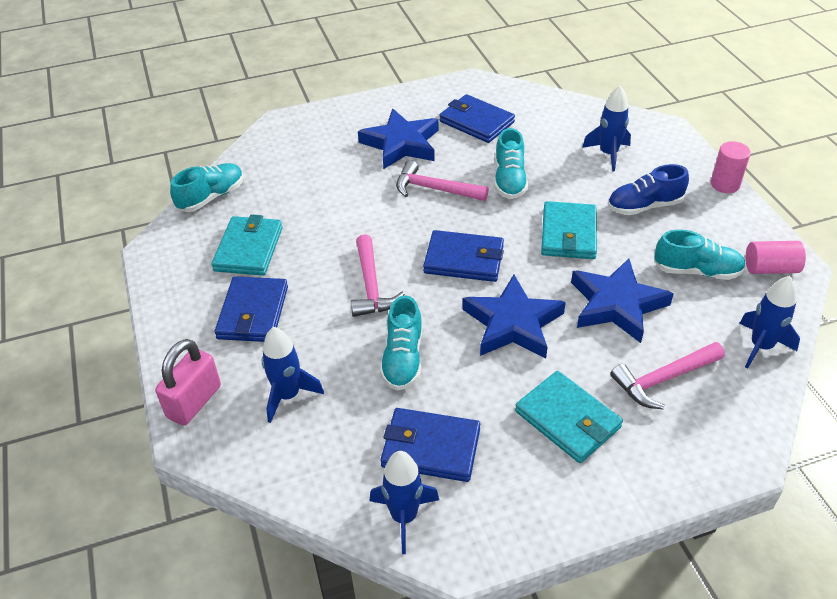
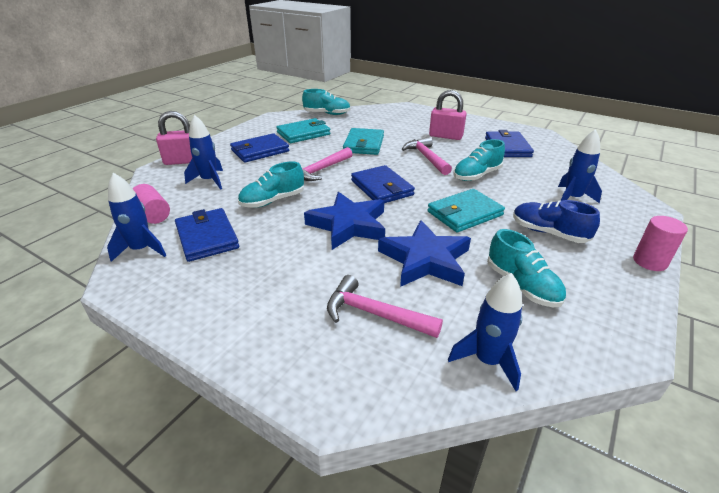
camera: 50 degrees right, 10 degrees down
blue star [358,109,438,169] -> pink padlock [429,90,466,140]
turquoise wallet [515,371,623,463] -> turquoise wallet moved to [343,128,384,155]
pink cylinder [746,241,806,274] -> pink cylinder moved to [133,184,170,224]

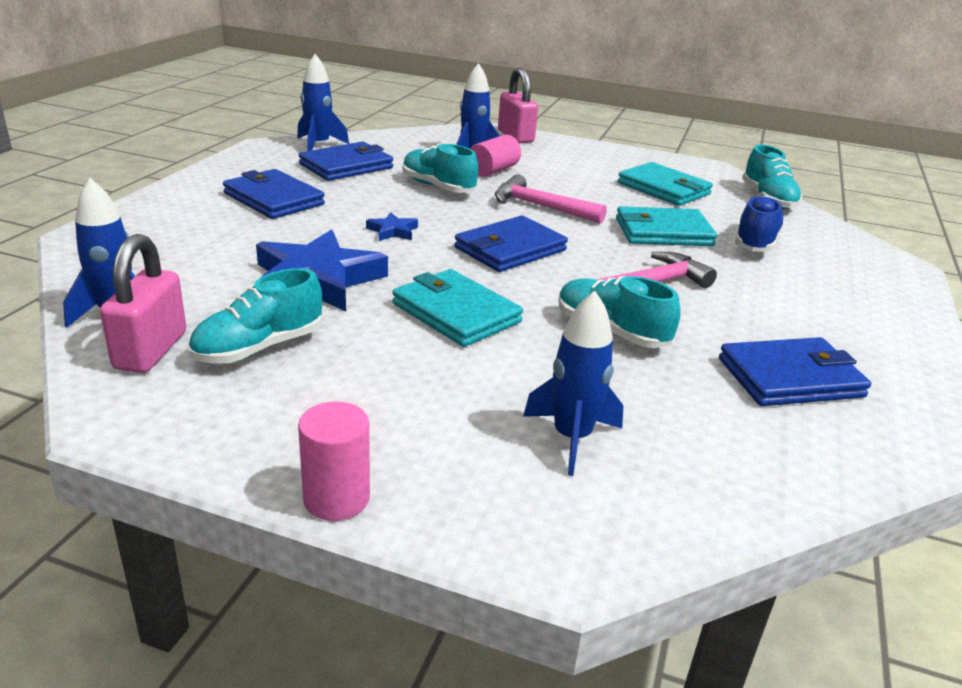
camera: 75 degrees right, 5 degrees down
pink cylinder [133,184,170,224] -> pink cylinder moved to [470,135,521,177]
blue wallet [230,133,289,163] -> blue wallet moved to [223,169,325,219]
blue star [304,192,385,250] -> blue star [366,212,418,241], size x0.44
pink hammer [327,275,443,338] -> none
pink padlock [429,90,466,140] -> pink padlock moved to [100,234,186,373]
blue shoe [513,200,600,243] -> blue shoe moved to [735,196,785,252]

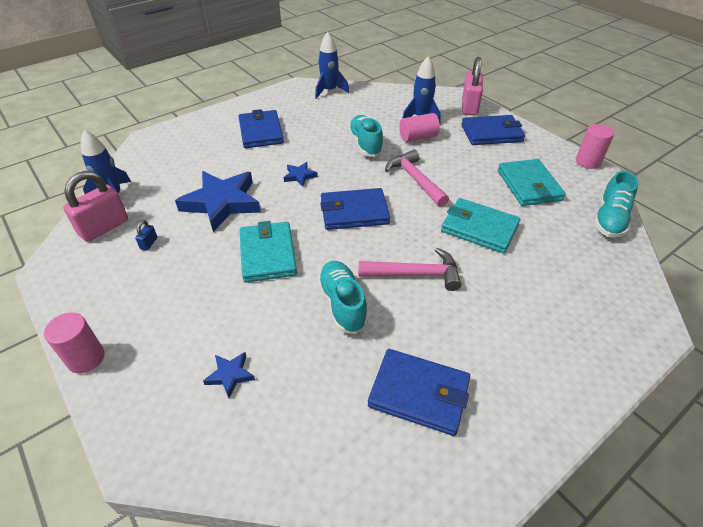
camera: 35 degrees right, 15 degrees up
turquoise shoe [189,268,322,364] -> blue padlock [135,220,157,251]
blue wallet [299,142,393,181] -> blue wallet moved to [461,115,525,145]
blue rocket [523,291,623,476] -> blue star [203,352,255,398]
blue shoe [735,196,785,252] -> none
none -> pink cylinder [576,124,614,169]

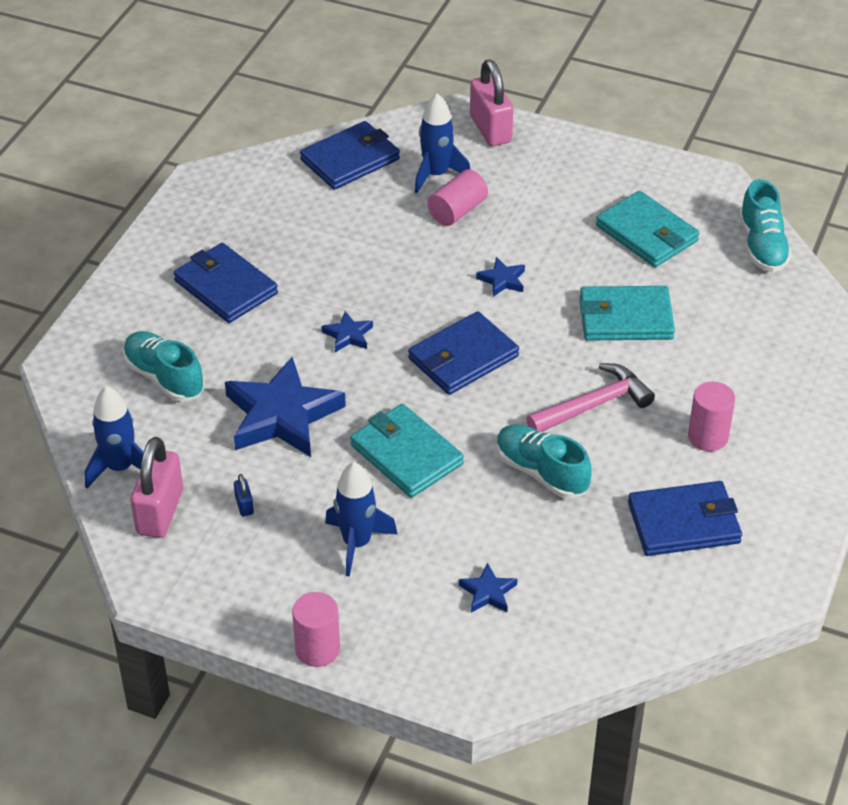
camera: 30 degrees left, 0 degrees up
blue rocket [315,32,349,99] -> blue rocket moved to [325,462,398,577]
turquoise shoe [348,115,384,157] -> turquoise shoe moved to [123,331,205,402]
pink hammer [385,150,449,207] -> blue star [476,257,525,297]
blue wallet [461,115,525,145] -> blue wallet moved to [300,121,400,190]
pink cylinder [576,124,614,169] -> pink cylinder moved to [688,382,735,451]

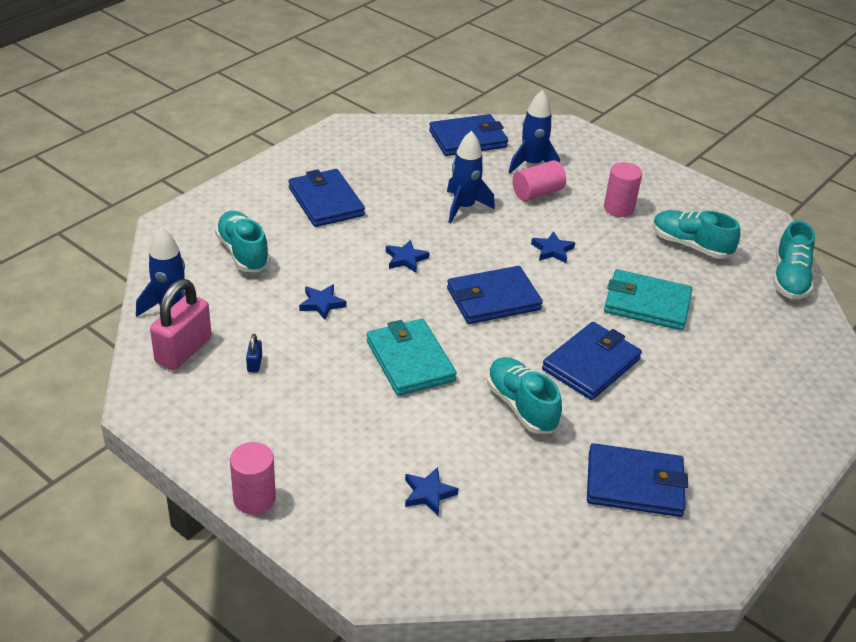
camera: 15 degrees right, 5 degrees down
blue star [225,357,346,457] -> blue star [299,284,347,320], size x0.44
blue rocket [325,462,398,577] -> blue rocket moved to [447,131,495,223]
pink padlock [470,59,513,146] -> none
pink hammer [526,363,655,432] -> blue wallet [542,322,642,400]
turquoise wallet [596,191,699,267] -> turquoise shoe [653,210,740,259]
pink cylinder [688,382,735,451] -> pink cylinder moved to [604,162,642,217]

